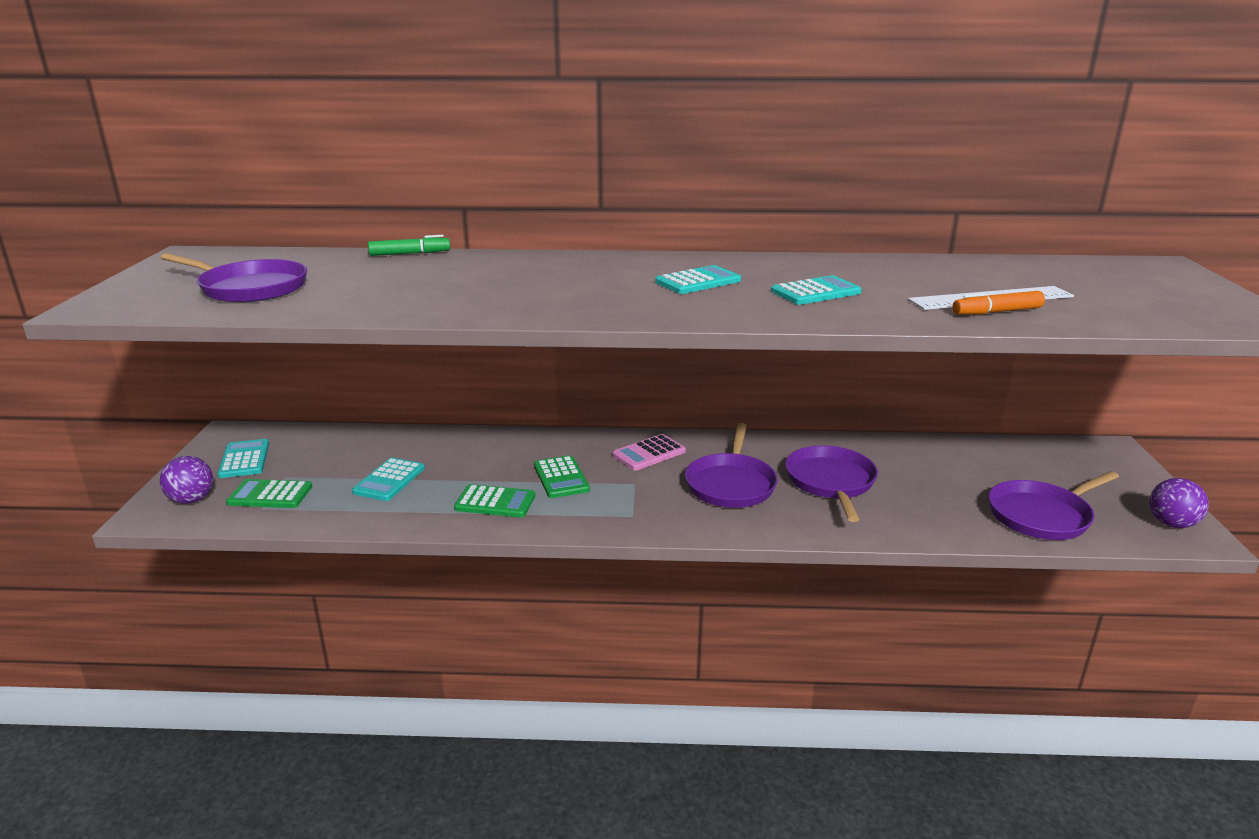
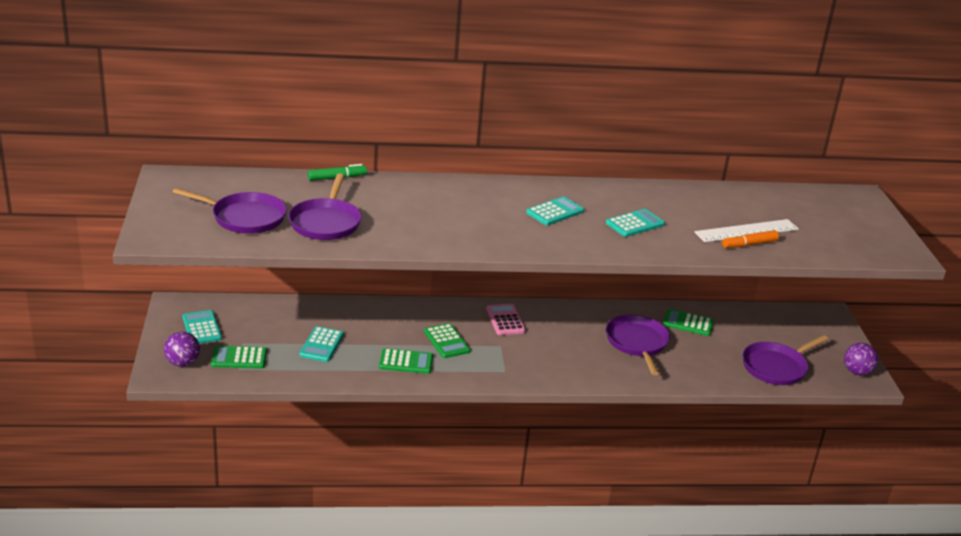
camera: 10 degrees left, 5 degrees up
pink calculator [613,434,686,471] -> pink calculator turned 120 degrees clockwise [486,304,526,335]
purple pan [685,423,778,508] -> purple pan moved to [288,173,362,240]
none -> green calculator [663,309,714,336]

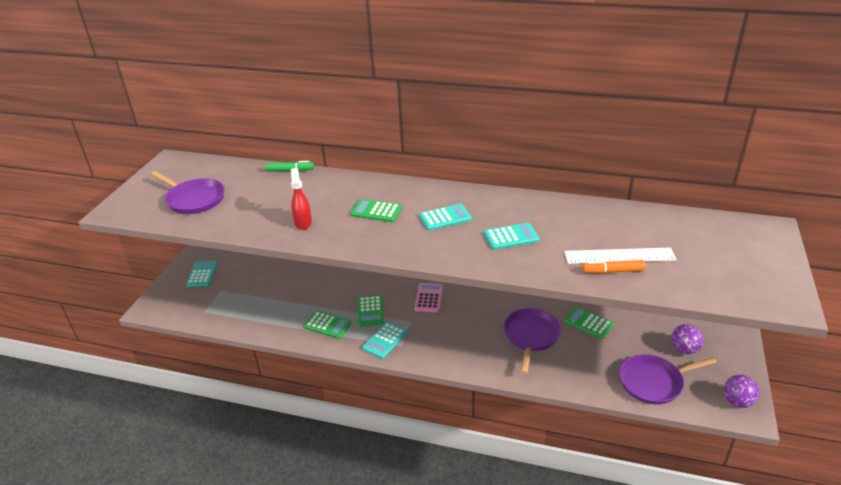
camera: 25 degrees right, 5 degrees up
purple ball [164,332,200,367] -> purple ball moved to [671,324,704,354]
green calculator [211,346,267,369] -> green calculator moved to [351,199,402,222]
purple pan [288,173,362,240] -> none
turquoise calculator [299,326,344,362] -> turquoise calculator moved to [362,322,407,359]
none -> red spray bottle [291,168,312,230]

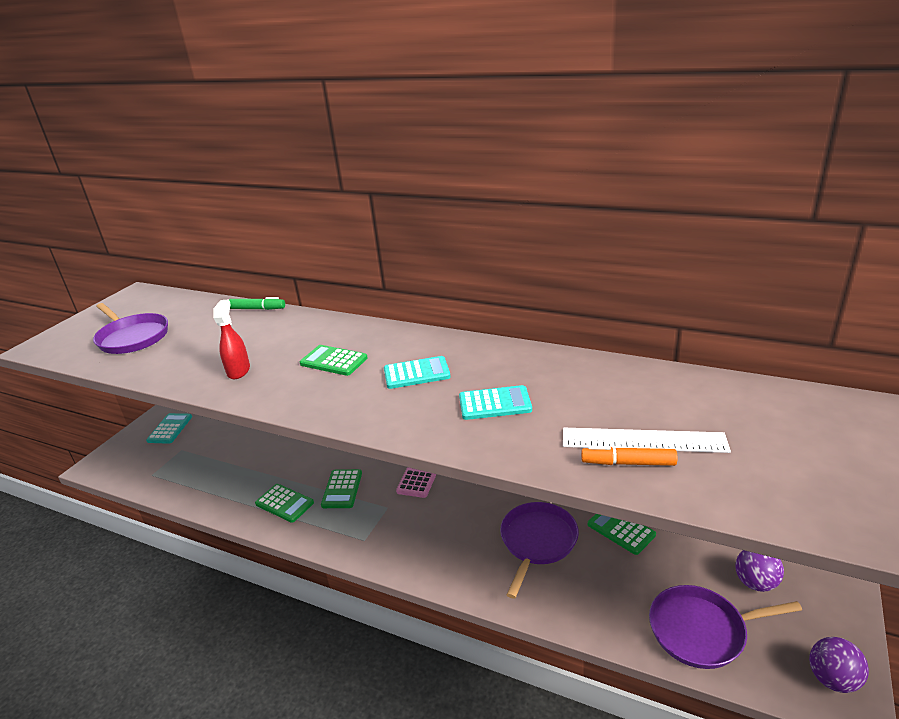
camera: 10 degrees right, 5 degrees down
turquoise calculator [362,322,407,359] -> none

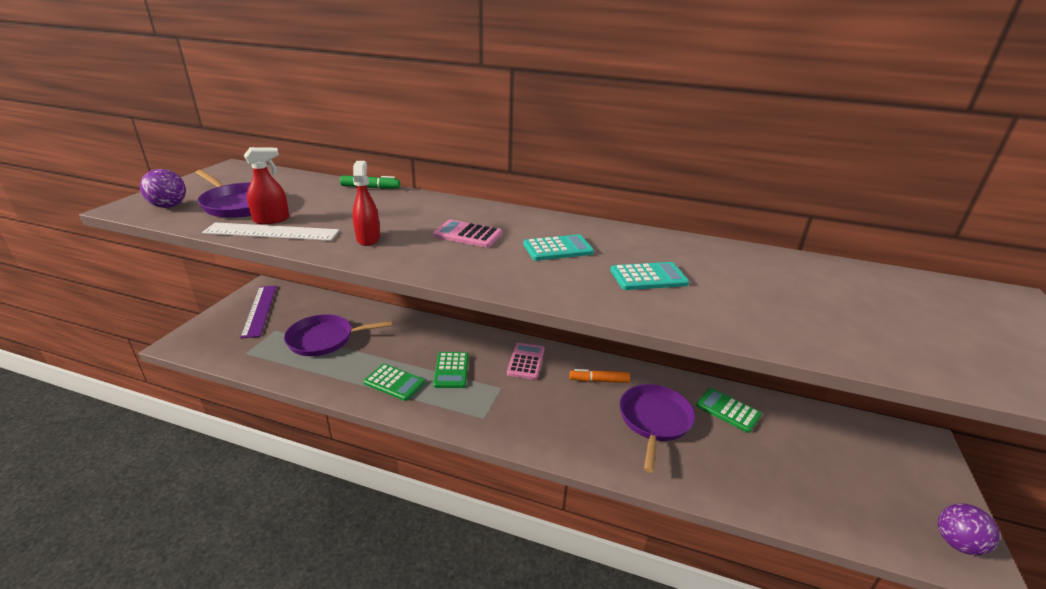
camera: 10 degrees left, 0 degrees up
turquoise calculator [146,413,192,444] -> purple ruler [240,286,277,339]
green calculator [300,345,367,376] -> pink calculator [433,219,502,248]
white ruler [563,428,731,453] -> white ruler moved to [202,222,339,241]
orange marker [581,446,677,466] -> orange marker moved to [570,369,630,383]
purple pan [649,585,802,669] -> purple pan moved to [284,314,392,356]
purple ball [736,550,784,592] -> purple ball moved to [140,169,186,208]
none -> red spray bottle [244,147,289,224]

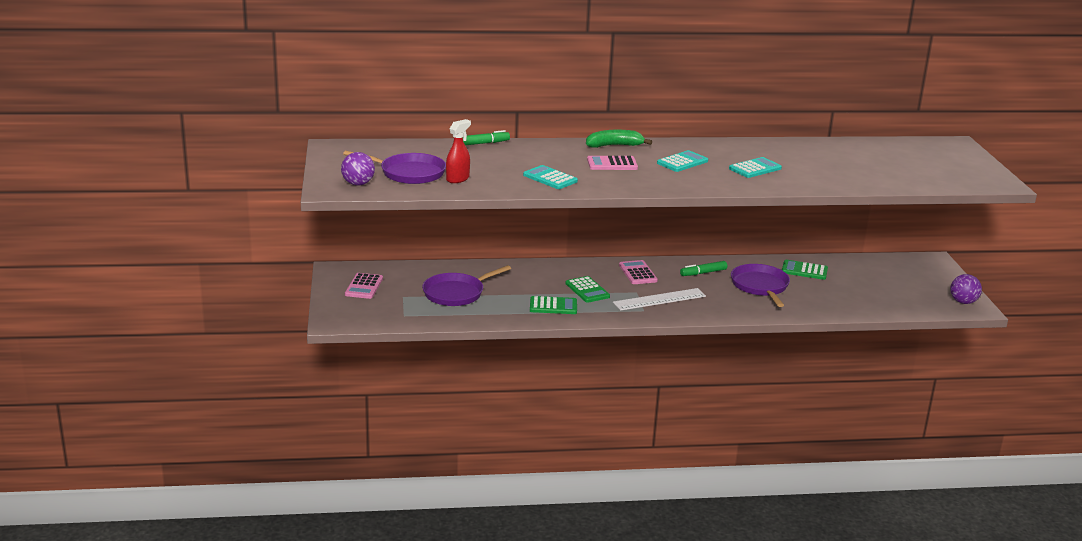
camera: 25 degrees left, 5 degrees down
white ruler [202,222,339,241] -> white ruler moved to [613,288,706,311]
purple ruler [240,286,277,339] -> pink calculator [345,273,383,299]
red spray bottle [353,161,380,246] -> turquoise calculator [523,165,578,189]
orange marker [570,369,630,383] -> green marker [680,261,727,276]
none -> green banana [586,130,652,148]

